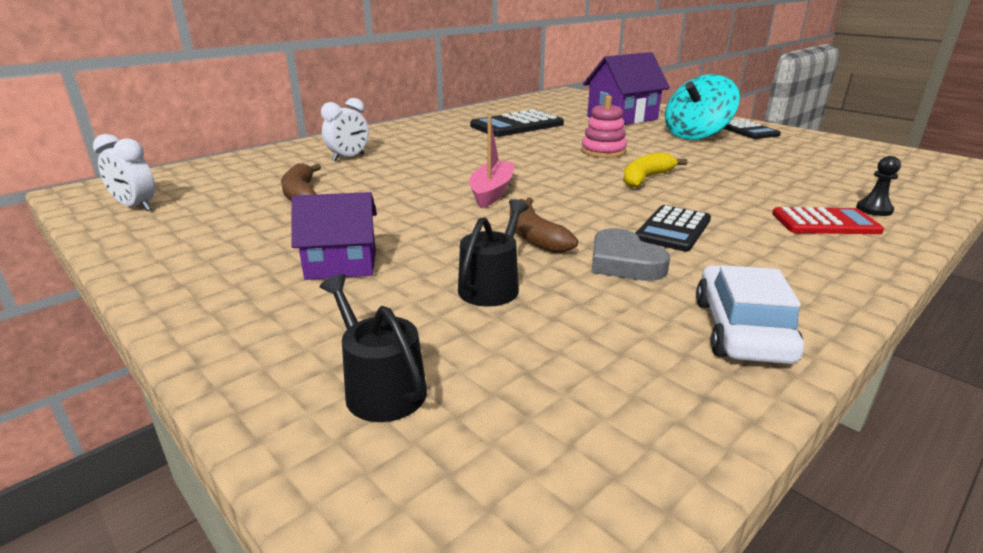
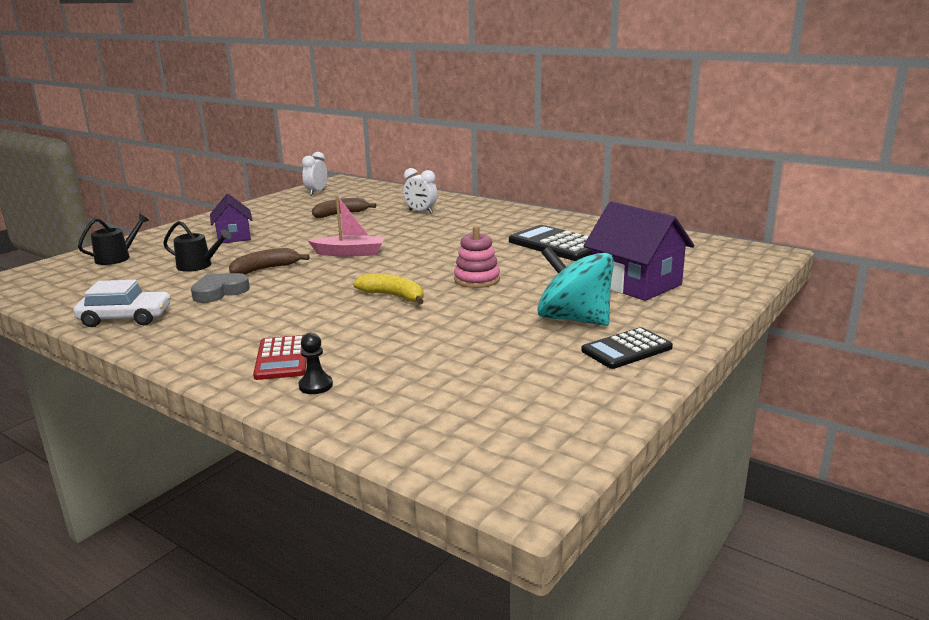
camera: 80 degrees right, 5 degrees down
black calculator [635,205,711,251] -> none

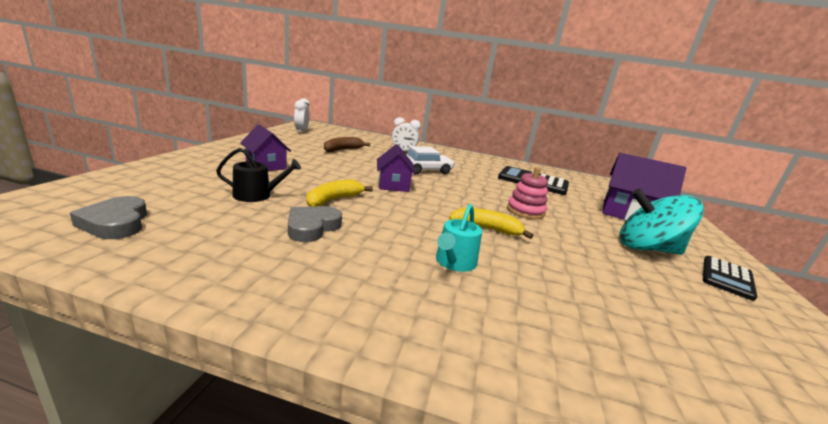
camera: 25 degrees left, 0 degrees up
white car [73,280,171,327] -> white car moved to [407,146,455,174]
black watering can [78,214,149,265] -> none
brown banana [229,248,310,275] -> yellow banana [307,180,373,207]
red calculator [253,335,307,380] -> none
black pawn [298,333,333,394] -> none
pink boat [308,196,385,257] -> purple house [377,144,416,192]
none -> grey heart [70,196,147,239]
none -> turquoise watering can [436,204,482,272]

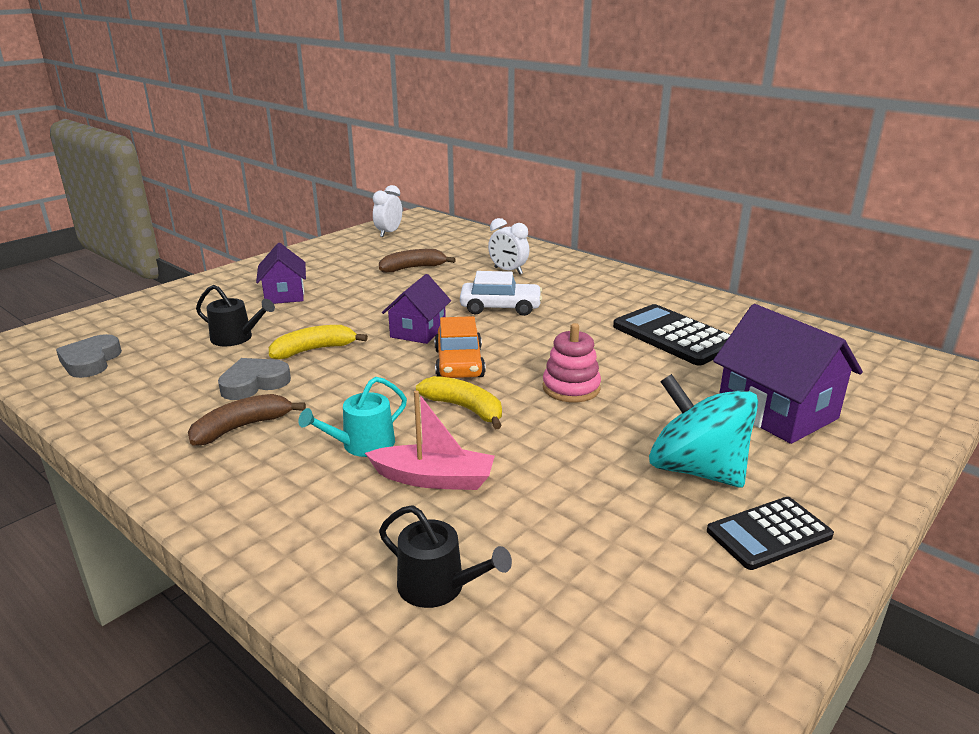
camera: 30 degrees right, 5 degrees up
none -> brown banana [188,394,306,446]
none -> pink boat [365,390,495,490]
none -> black watering can [379,505,512,608]
none -> orange car [434,316,486,378]

